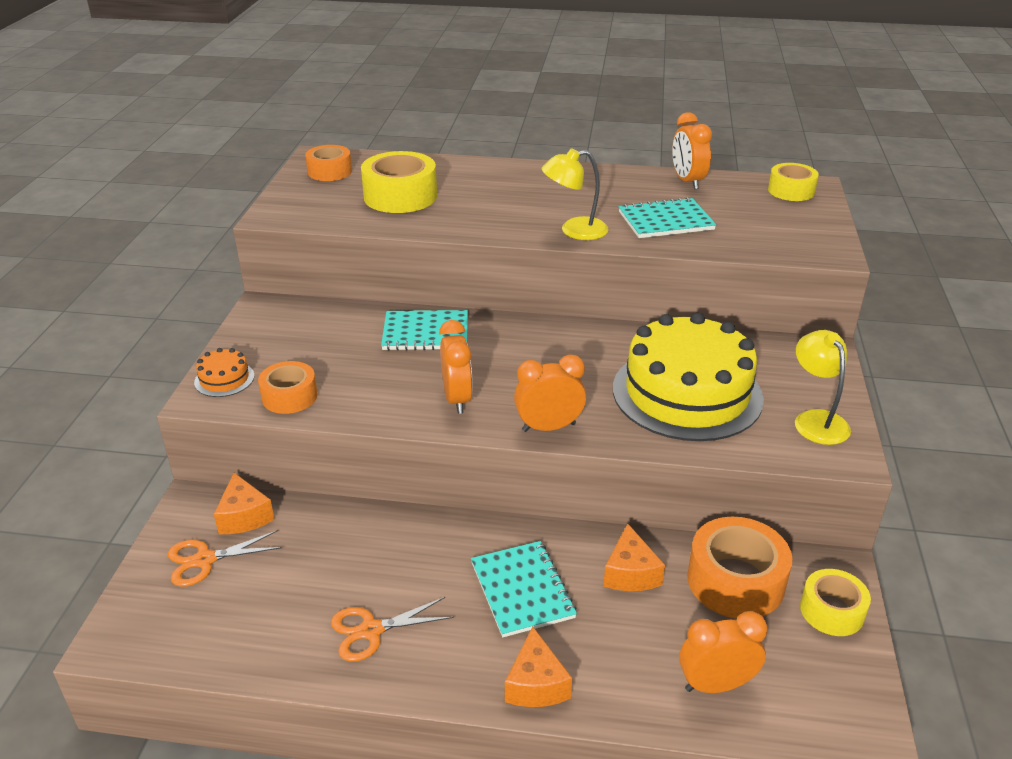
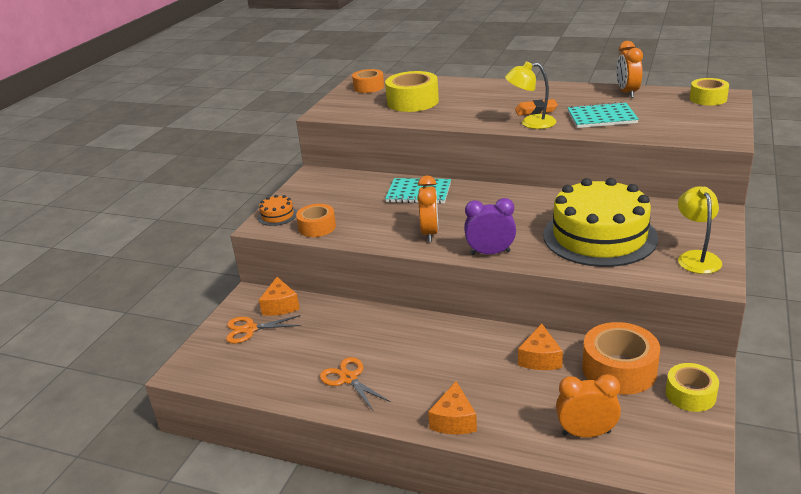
camera: 15 degrees right, 5 degrees down
orange scissors [331,597,454,662] -> orange scissors turned 60 degrees clockwise [320,357,391,410]
turquoise notebook [471,541,577,637] -> none
orange clock [514,355,586,432] -> purple clock [464,198,516,255]
none -> orange eraser [515,99,558,115]

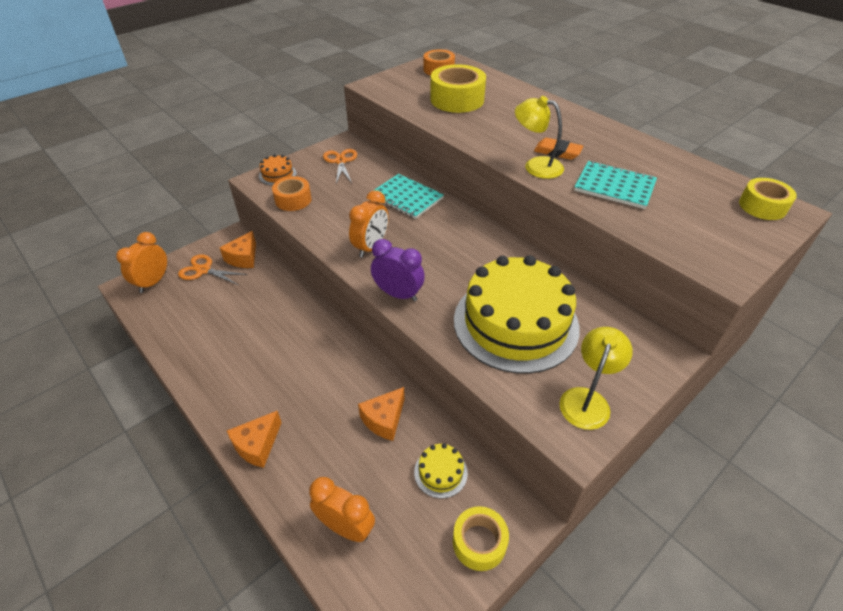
camera: 25 degrees right, 15 degrees up
orange scissors [320,357,391,410] -> orange scissors moved to [323,149,357,184]
orange tape [582,322,660,395] -> yellow cake [414,443,468,498]
orange clock [616,41,643,98] -> orange clock moved to [116,232,167,293]

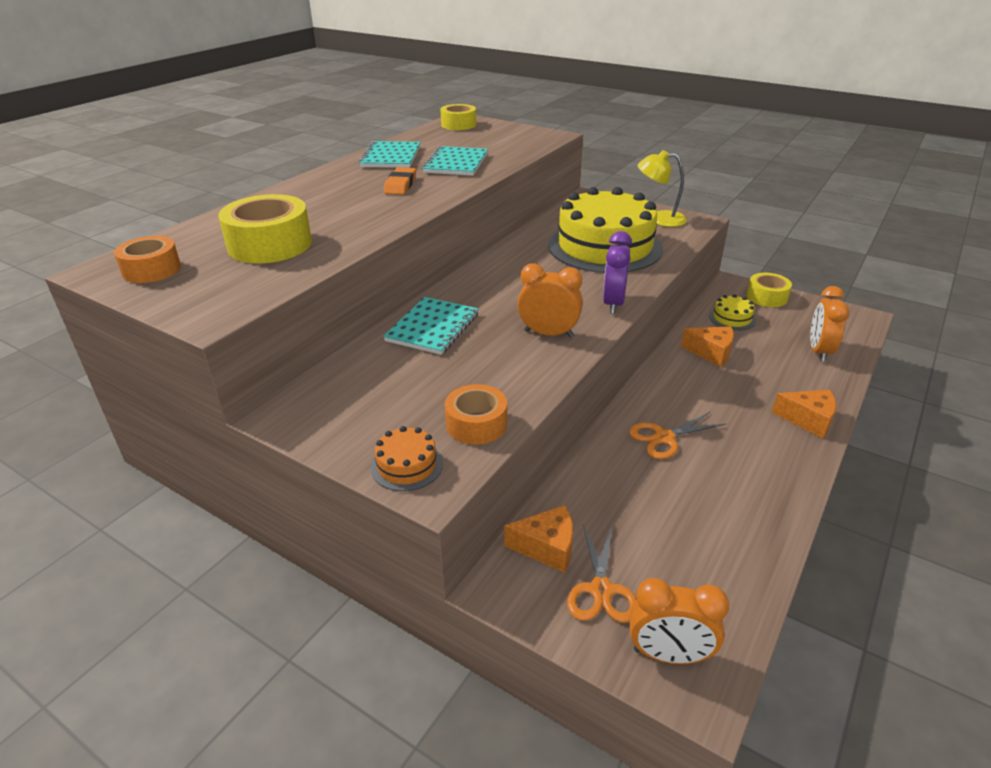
camera: 105 degrees left, 10 degrees down
orange scissors [323,149,357,184] -> orange scissors moved to [629,412,726,459]
yellow lamp [515,96,564,179] -> none
none -> turquoise notebook [359,141,420,168]

